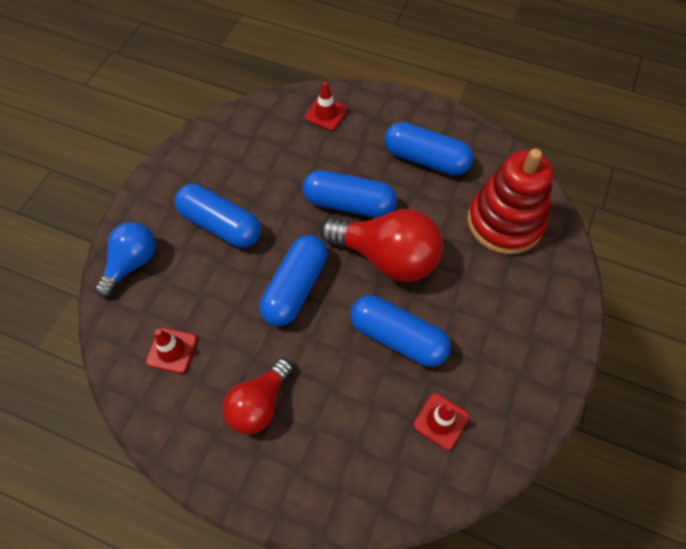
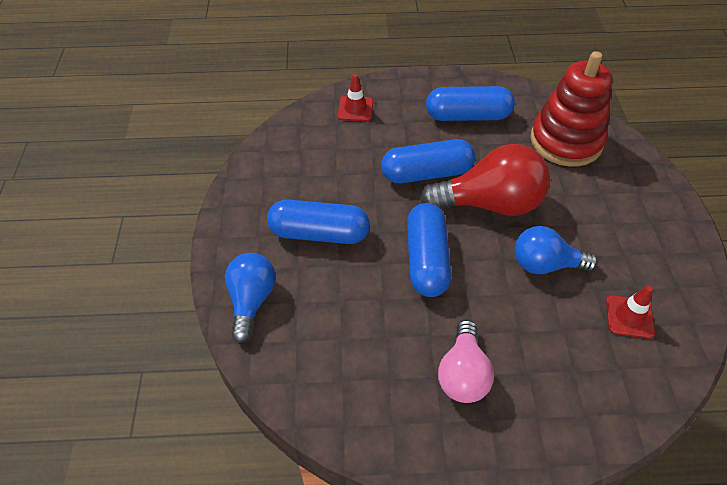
camera: 25 degrees left, 10 degrees down
red traffic cone [146,328,197,373] -> none
red light bulb [222,358,292,434] -> pink light bulb [438,320,494,403]
blue capsule [350,295,451,367] -> blue light bulb [515,226,598,274]

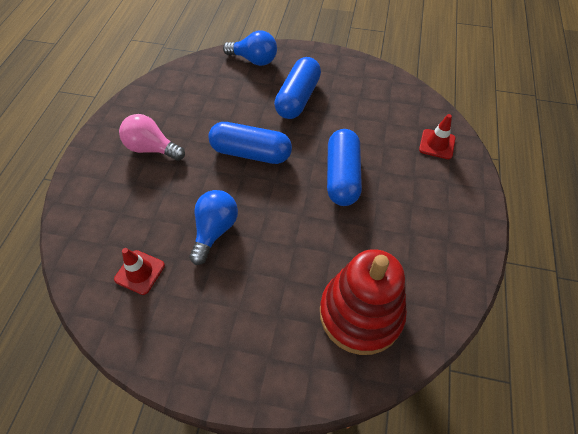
camera: 105 degrees right, 5 degrees up
red light bulb [420,144,550,216] -> none
blue capsule [426,86,515,121] -> none

